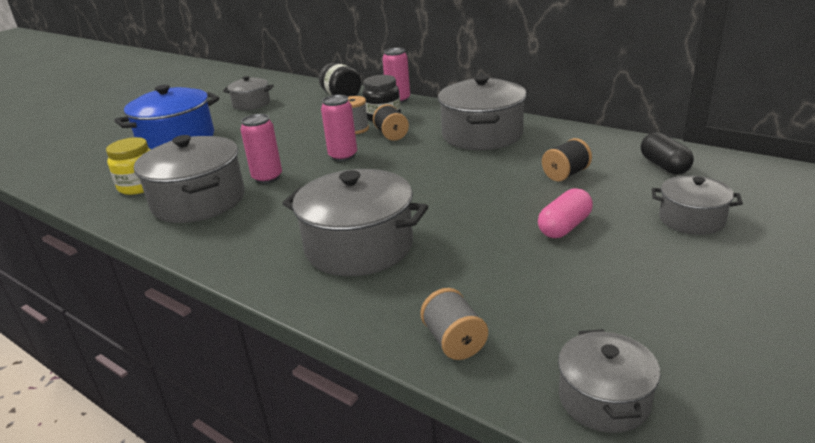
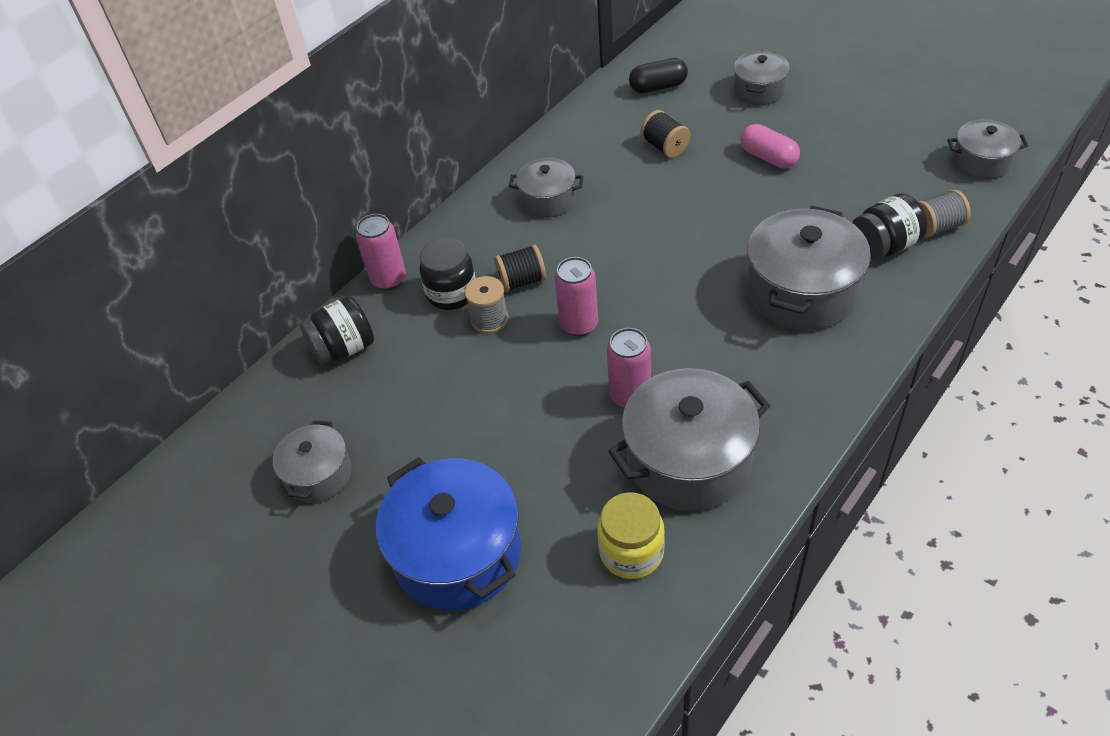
camera: 85 degrees left, 20 degrees up
grey pot [438,75,527,150] -> grey pot [509,158,584,218], size x0.57
none -> black jar [852,193,927,260]

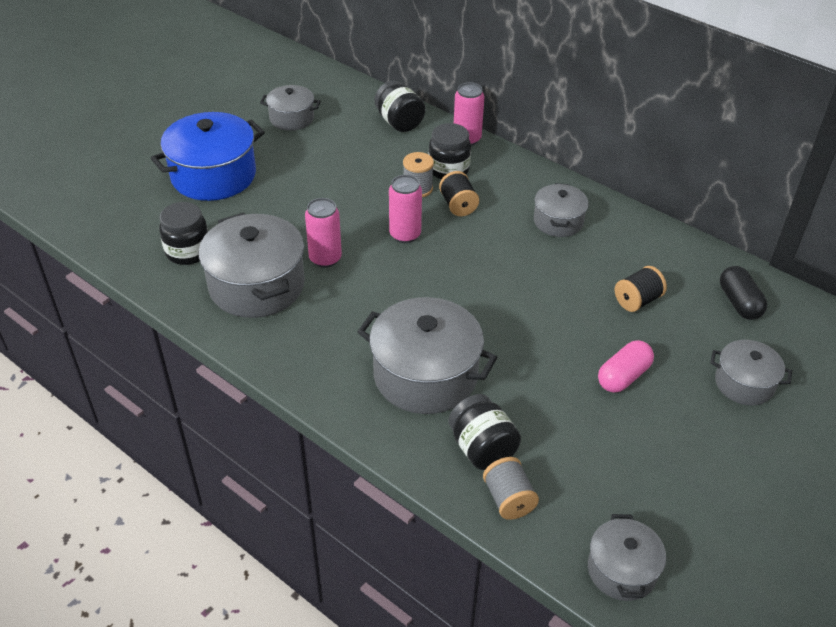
camera: 85 degrees right, 5 degrees down
yellow jar [597,492,665,579] -> black jar [159,202,208,265]

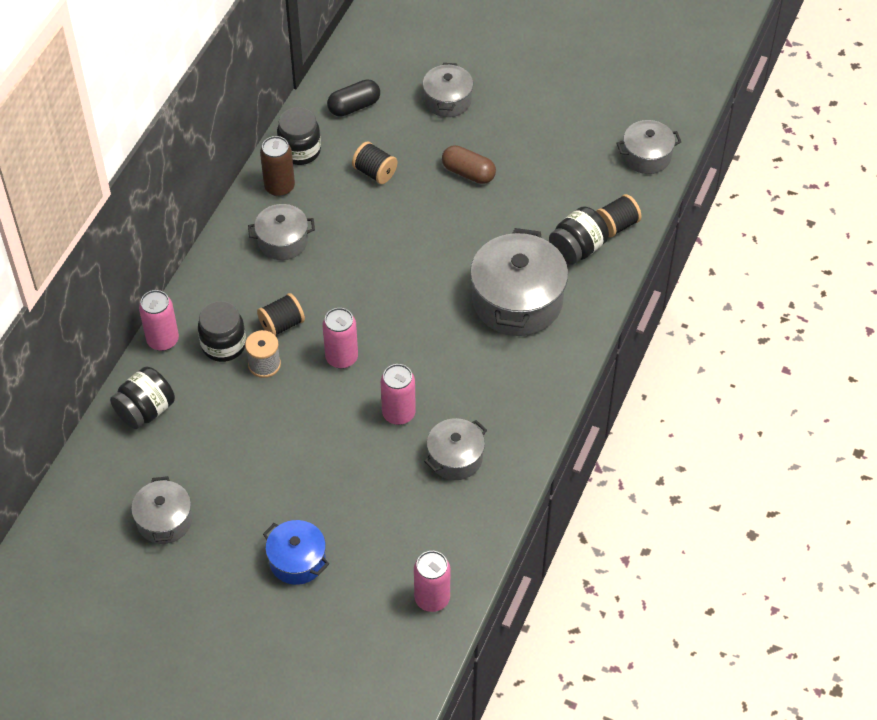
camera: 105 degrees left, 10 degrees up
blue pot [151,112,265,201] -> blue pot [263,520,329,585], size x0.57
black jar [159,202,208,265] -> black jar moved to [277,107,321,165]
grey pot [199,213,305,318] -> grey pot [424,418,487,480], size x0.57
grey spool [483,457,539,520] -> black spool [596,194,642,237]
pink capsule [598,340,654,393] -> brown capsule [442,145,496,184]
none -> brown can [260,136,295,197]
none -> pink can [414,551,450,612]

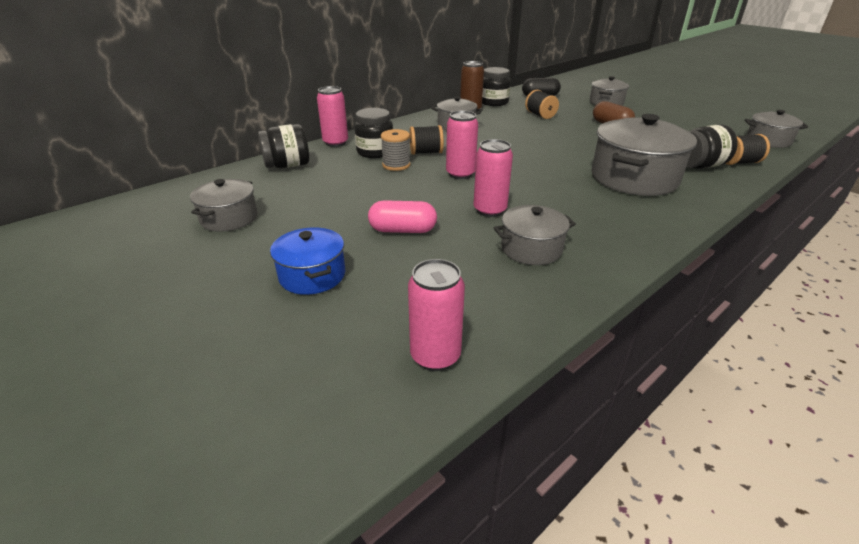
camera: 25 degrees right, 20 degrees down
none -> pink capsule [368,200,437,233]

